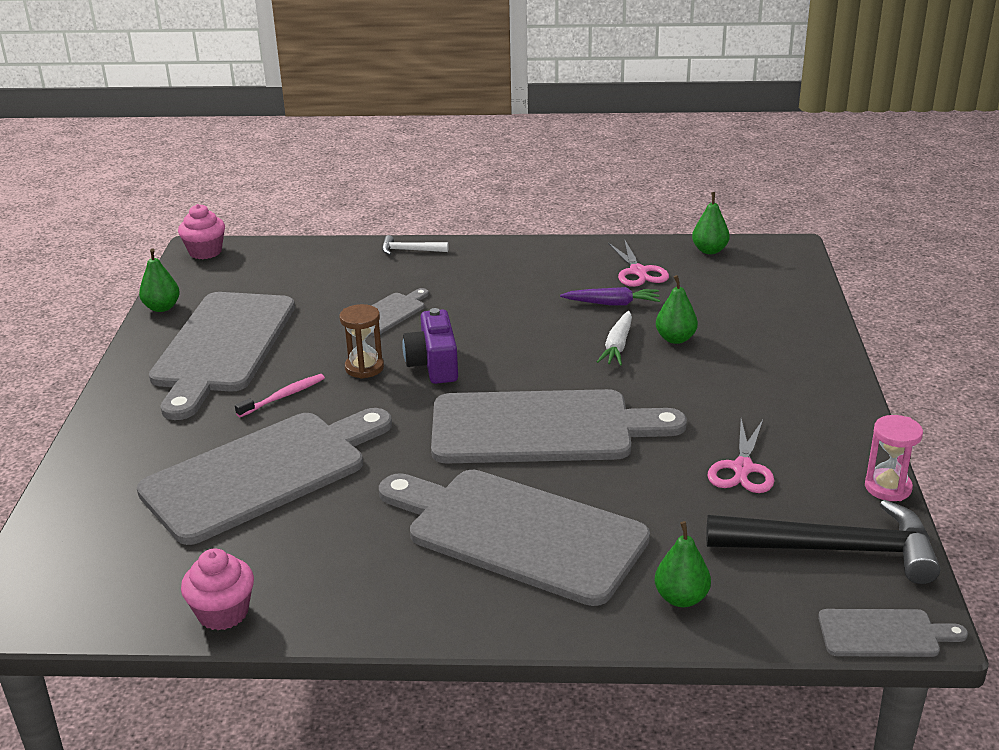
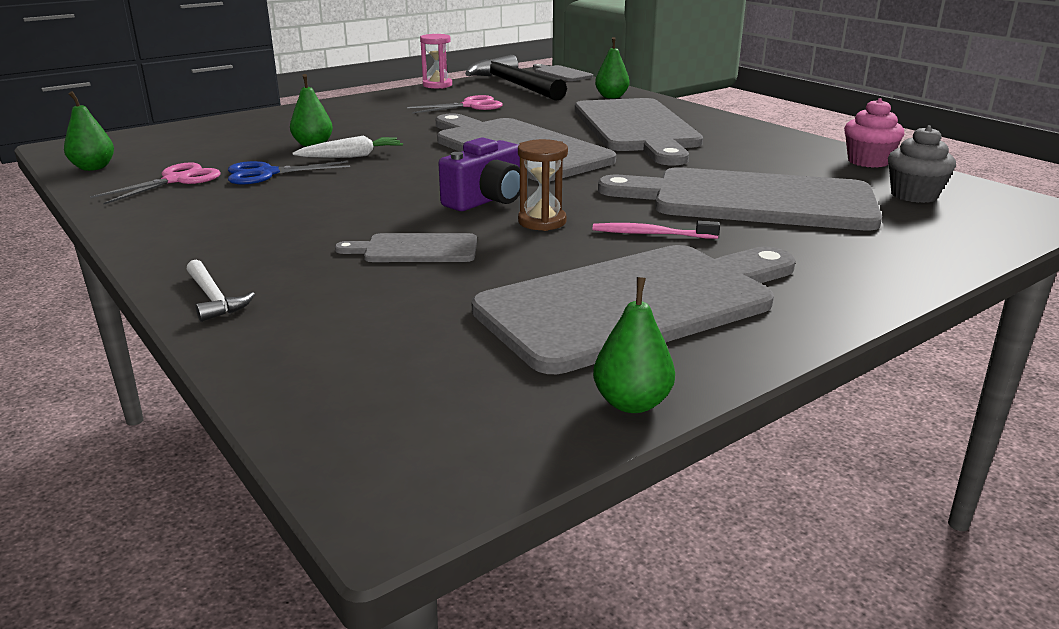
camera: 130 degrees left, 5 degrees down
pink cupcake [178,204,225,259] -> none
purple carrot [560,287,660,306] -> blue scissors [228,161,350,184]
none -> grey cupcake [888,126,956,203]

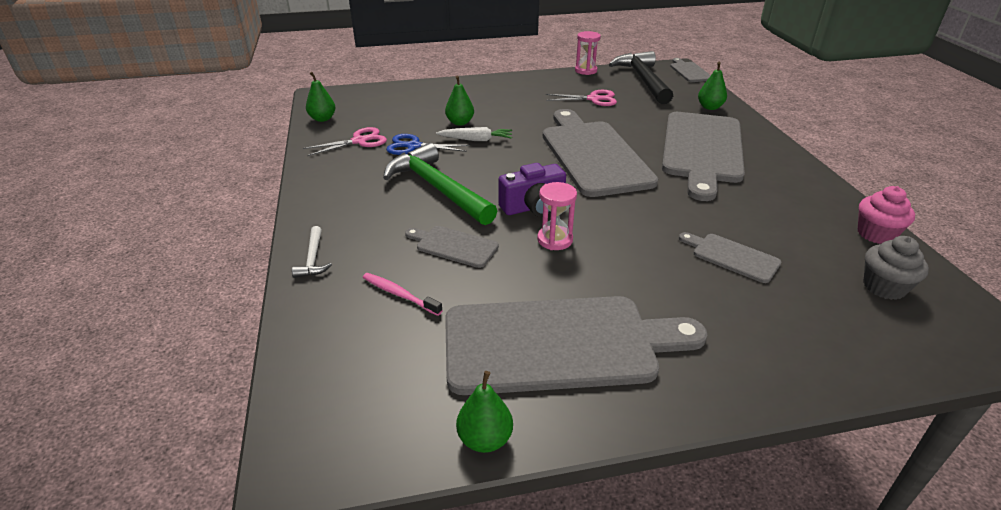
camera: 25 degrees right, 10 degrees up
brown hourglass [518,139,568,231] -> pink hourglass [537,182,577,250]
pink toothbrush [593,221,720,239] -> pink toothbrush moved to [363,273,443,316]
grey cutting board [598,167,882,231] -> grey cutting board [679,232,781,283], size x0.45
none -> green hammer [383,143,497,225]

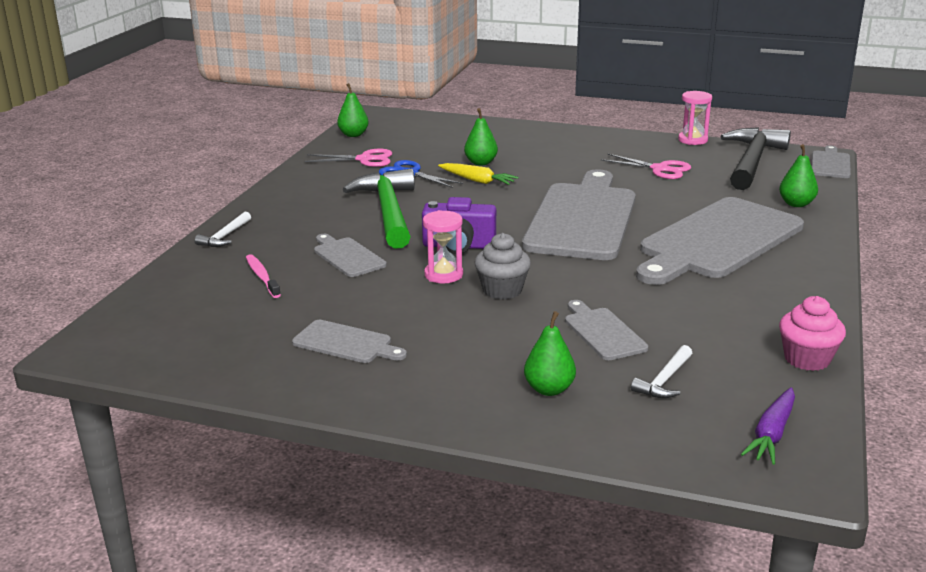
camera: 30 degrees right, 10 degrees down
white carrot [436,127,512,141] -> yellow carrot [438,163,518,185]
grey cutting board [445,296,707,395] -> grey cutting board [292,320,407,363], size x0.45
green pear [456,371,513,453] -> green pear moved to [524,311,576,396]
grey cupcake [863,236,929,300] -> grey cupcake moved to [475,233,531,299]
none -> white hammer [631,345,692,398]
none -> purple carrot [741,387,795,465]

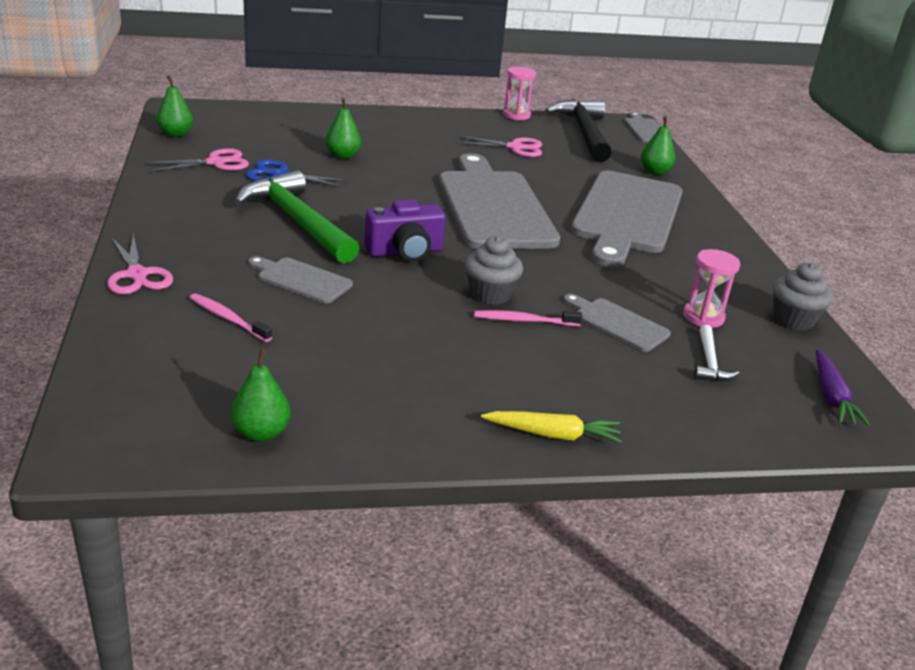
camera: 30 degrees left, 5 degrees up
white hammer [195,212,251,247] -> pink scissors [107,235,173,294]
grey cutting board [292,320,407,363] -> none
pink hourglass [423,210,463,283] -> pink hourglass moved to [683,249,740,328]
yellow carrot [438,163,518,185] -> yellow carrot moved to [481,411,622,443]
green pear [524,311,576,396] -> green pear moved to [231,349,291,442]
pink cupcake [779,296,846,371] -> grey cupcake [773,263,832,330]
none -> pink toothbrush [474,310,582,326]

